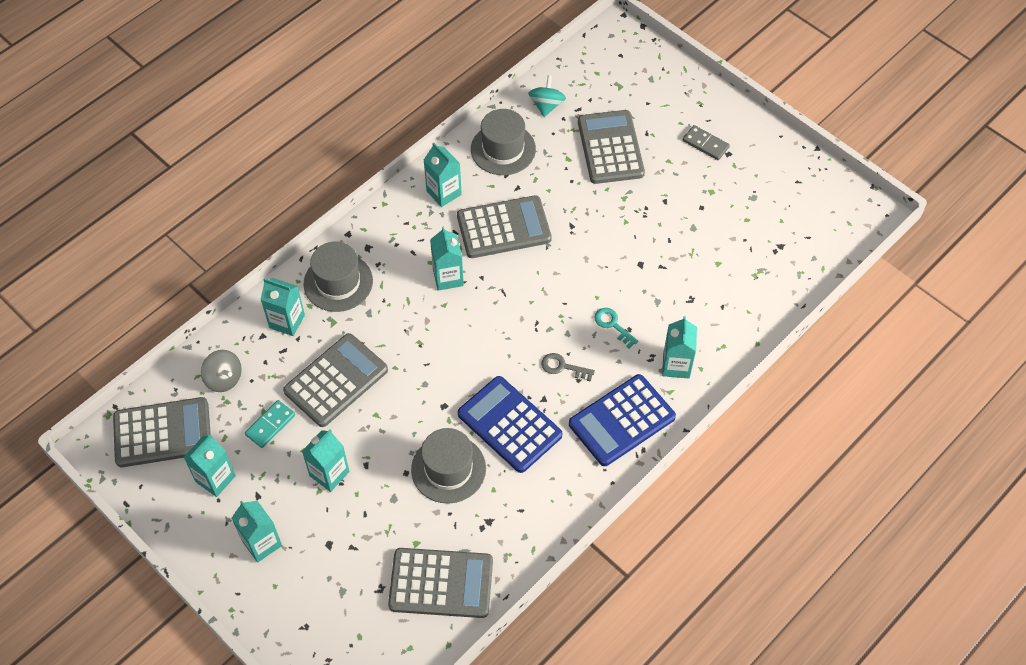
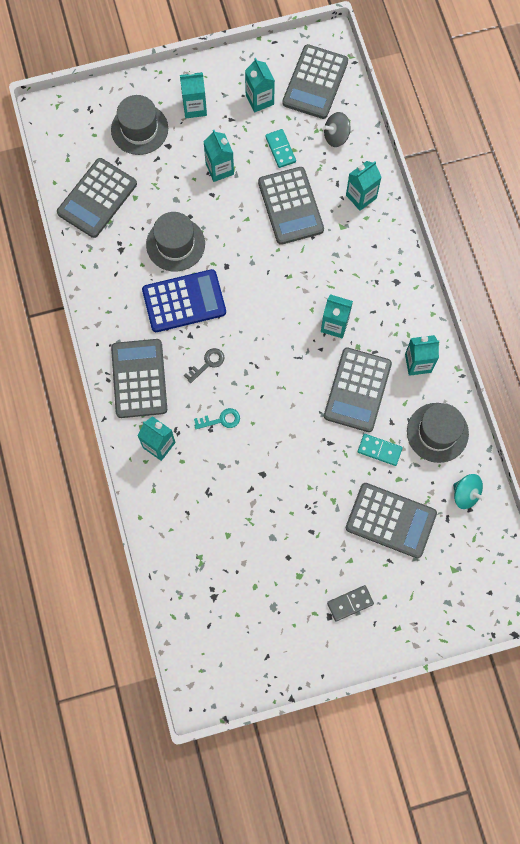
camera: 120 degrees right, 15 degrees up
grey hat [304,241,373,312] -> grey hat moved to [111,95,168,155]
blue calculator [569,374,676,466] -> grey calculator [111,339,167,418]
none -> turquoise domino [358,434,403,466]

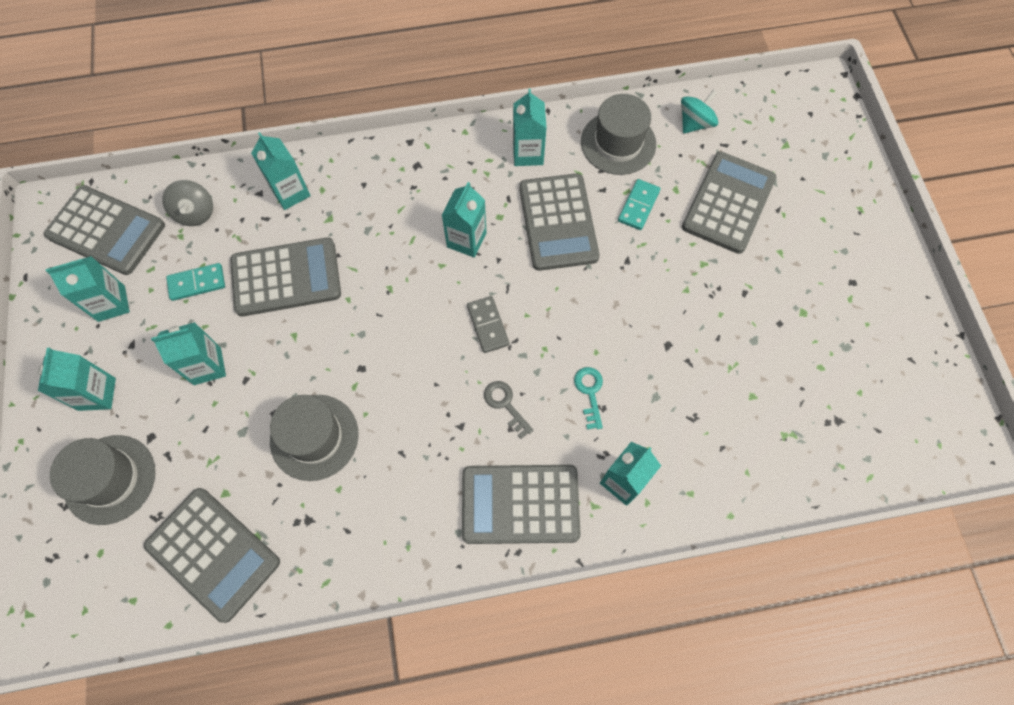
camera: 85 degrees left, 5 degrees down
blue calculator [142,269,226,332] -> none
grey calculator [324,348,392,432] -> grey calculator turned 60 degrees clockwise [519,173,600,271]
grey domino [327,585,374,622] -> grey domino moved to [467,296,510,353]

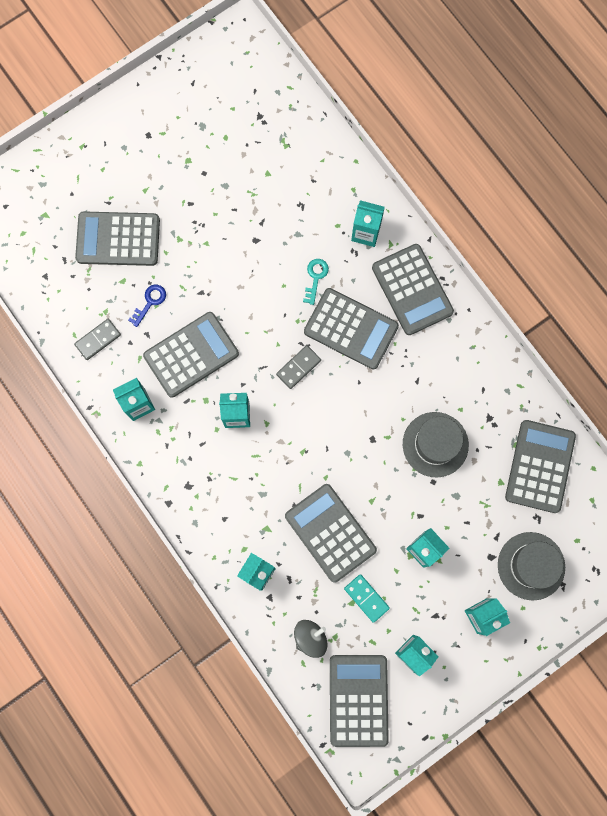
camera: 115 degrees left, 10 degrees up
grey key [484,381,534,439] -> grey calculator [304,288,399,369]
turquoise key [574,367,603,430] -> turquoise key turned 135 degrees clockwise [303,259,329,305]
grey hat [581,94,656,175] -> grey domino [74,319,121,360]
turquoise domino [618,179,660,230] -> blue key [128,285,166,327]
turquoise spinning top [681,90,718,133] -> none

